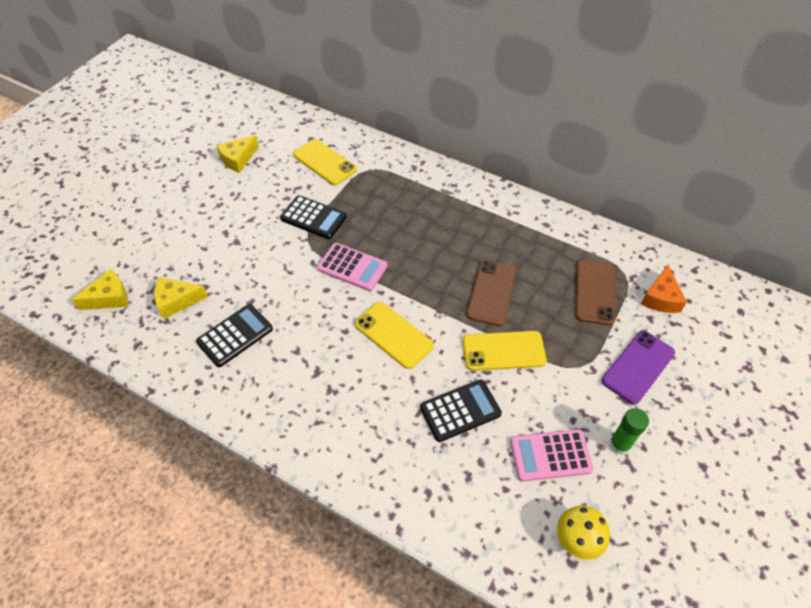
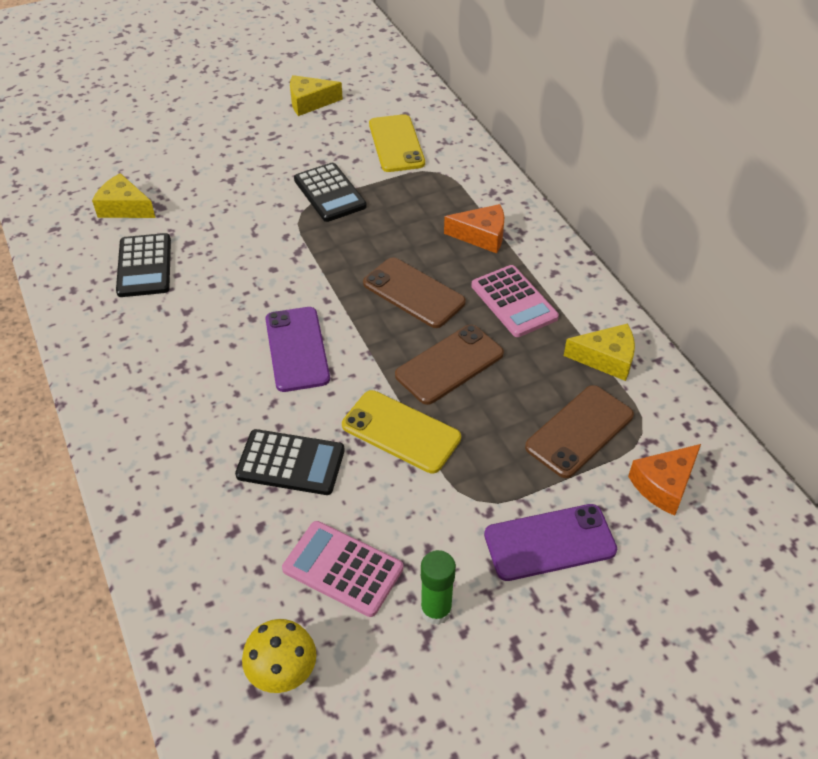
camera: 35 degrees right, 5 degrees down
yellow cheese [71,269,128,310] -> yellow cheese moved to [564,323,635,381]
black calculator [196,304,273,367] -> black calculator turned 90 degrees clockwise [116,233,171,297]
pink calculator [317,243,387,291] -> pink calculator moved to [471,265,559,337]
yellow phone [355,302,434,369] -> purple phone [265,307,330,392]
none -> brown phone [363,257,466,328]
none -> orange cheese [444,204,504,254]

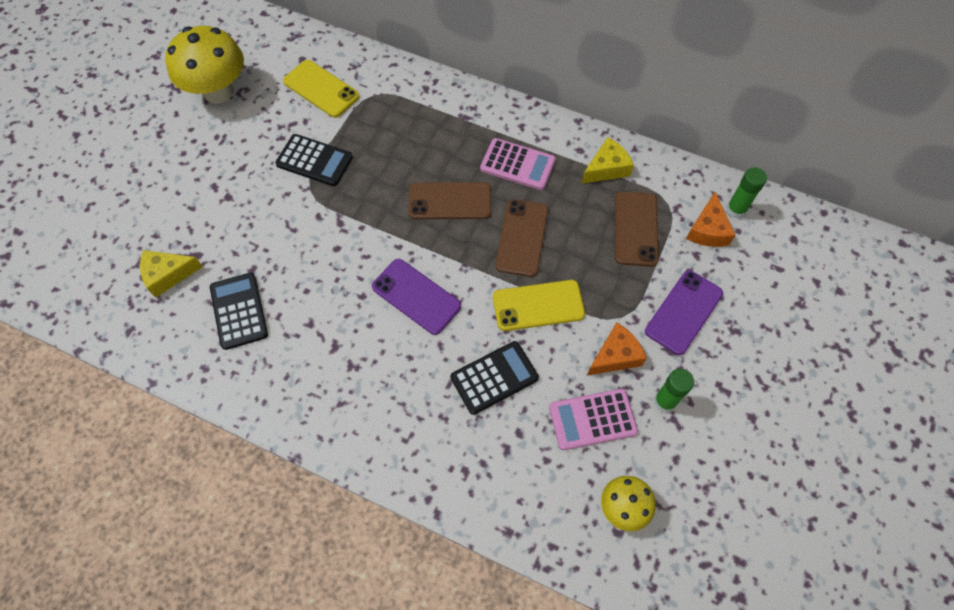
camera: 40 degrees left, 15 degrees up
black calculator [116,233,171,297] -> black calculator turned 150 degrees counterclockwise [210,273,268,350]
yellow cheese [290,75,343,116] -> yellow mushroom [165,26,244,104]
orange cheese [444,204,504,254] -> orange cheese moved to [587,322,647,375]
none -> green glue stick [726,167,767,219]

